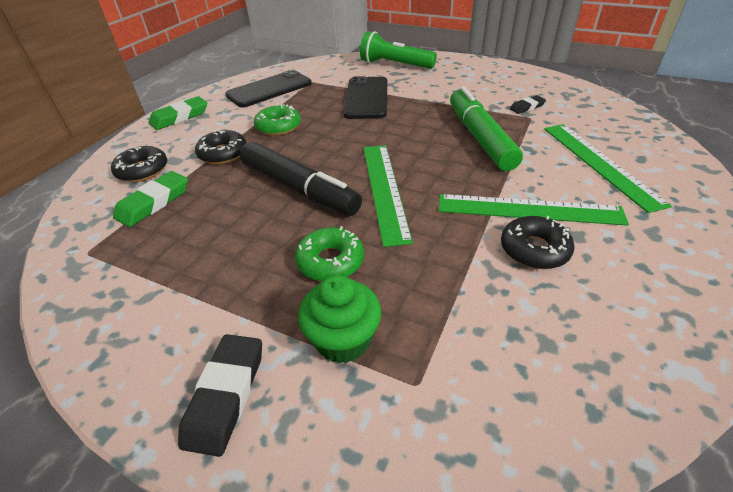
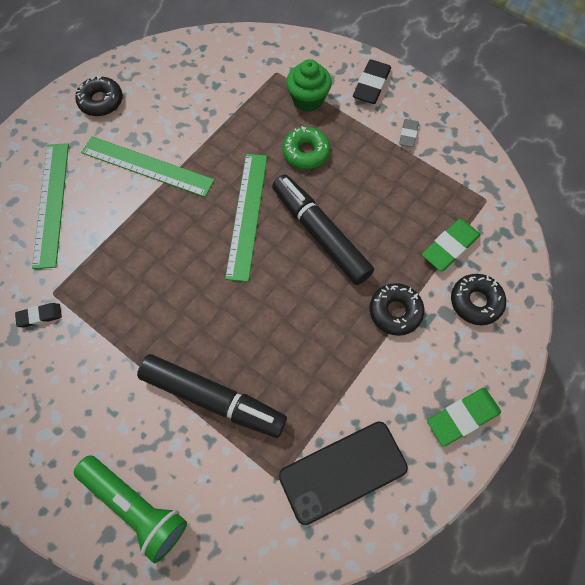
camera: 170 degrees left, 25 degrees up
green donut [254,104,301,136] -> none
black phone [343,76,387,119] -> black marker [137,354,287,438]
green marker [450,86,523,171] -> none
black donut [501,216,575,269] -> black donut moved to [75,75,123,116]
none -> grey eraser [399,119,419,147]

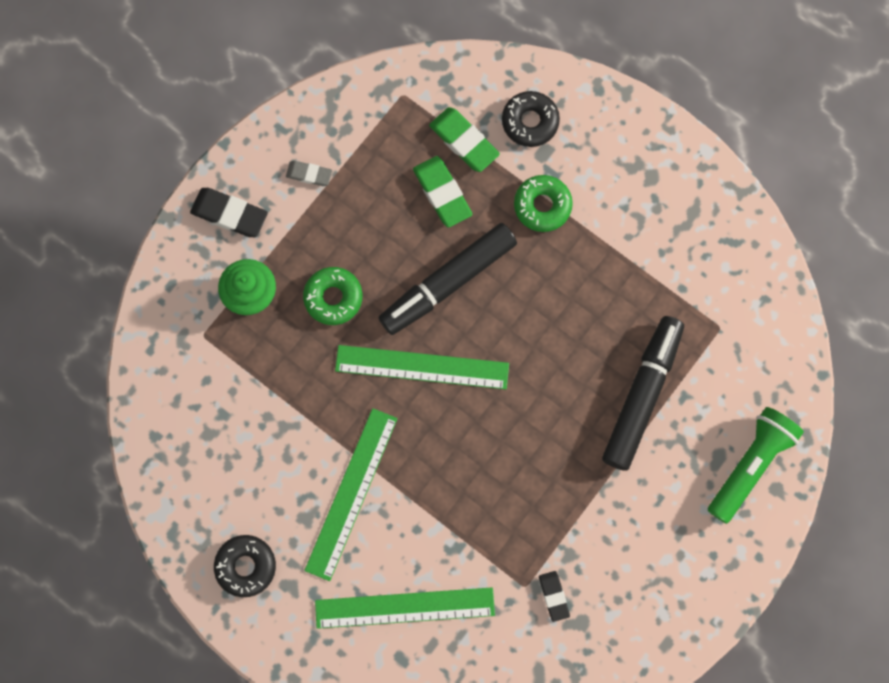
camera: 90 degrees left, 10 degrees up
black phone [279,421,408,525] -> none
black donut [369,283,424,336] -> green donut [514,175,573,232]
green eraser [427,388,501,447] -> green eraser moved to [413,156,473,228]

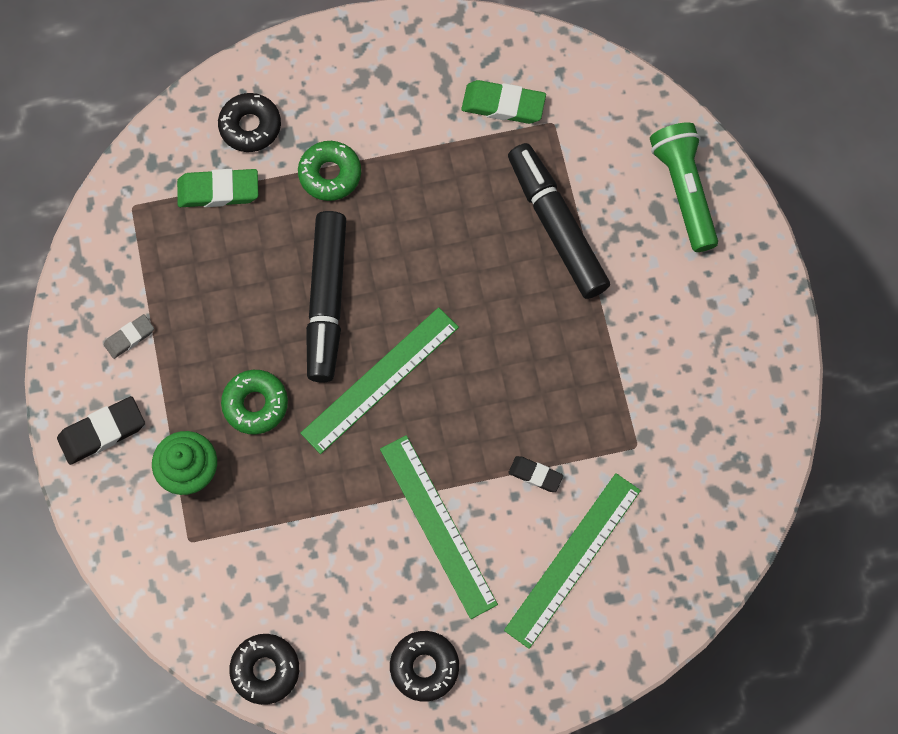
camera: 50 degrees left, 5 degrees down
green eraser [413,156,473,228] -> green eraser moved to [461,80,546,124]
black eraser [539,571,570,622] -> black eraser moved to [508,456,563,492]
none -> black donut [229,634,299,705]

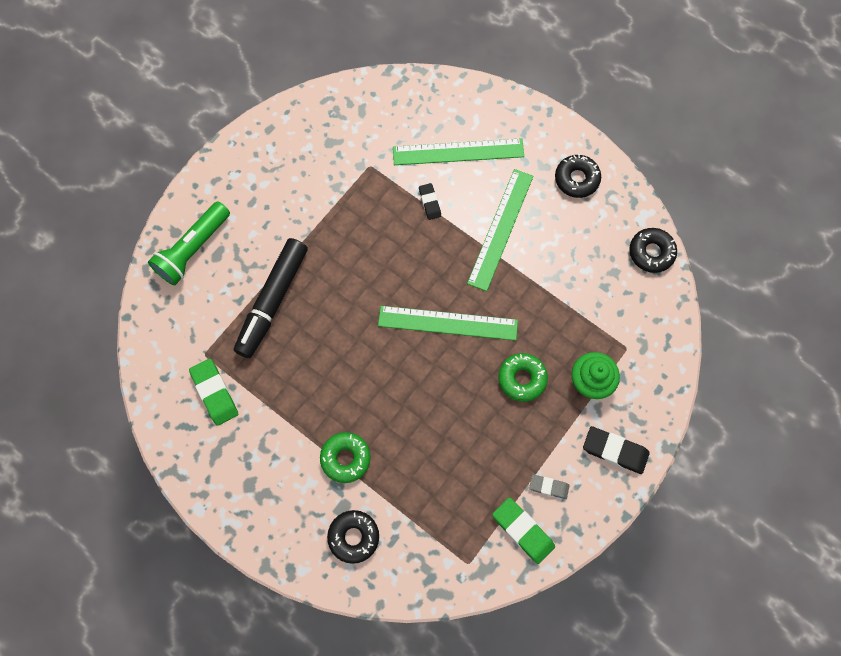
camera: 130 degrees left, 0 degrees up
green eraser [177,169,258,207] -> green eraser moved to [492,497,555,564]
black marker [306,211,346,383] -> none

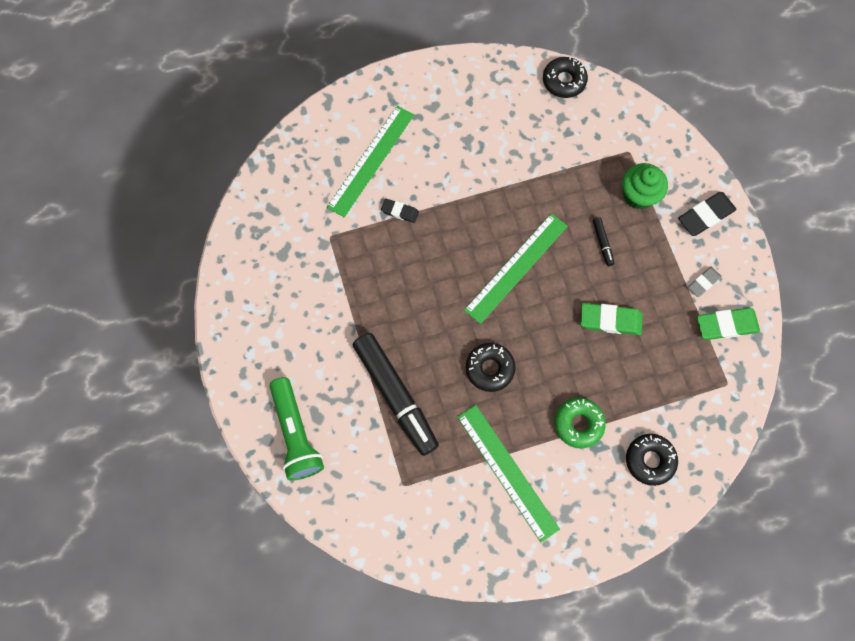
camera: 55 degrees left, 0 degrees up
green eraser [189,359,238,426] -> green eraser moved to [580,303,643,335]
green ruler [467,169,533,291] -> green ruler moved to [457,405,560,543]
green donut [498,353,548,402] -> black marker [593,217,614,266]
black donut [555,154,601,198] -> black donut moved to [466,343,516,392]

